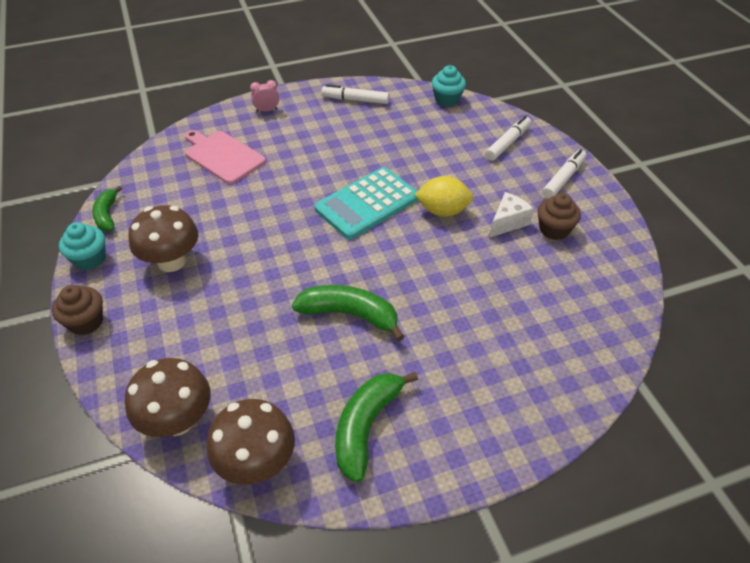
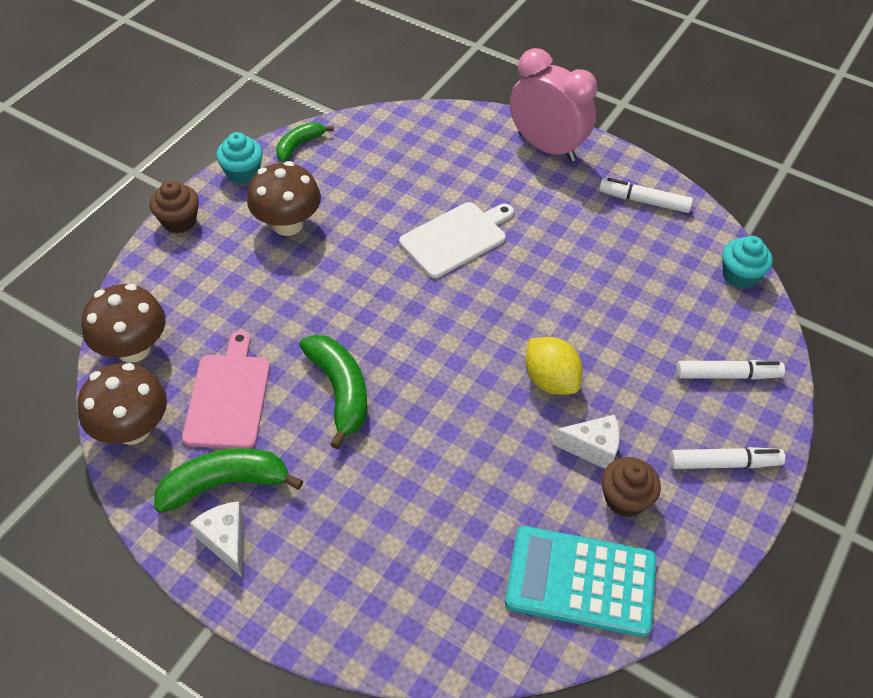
camera: 50 degrees right, 5 degrees up
pink cutting board [185,130,266,184] -> pink cutting board moved to [182,331,270,449]
pink clock [250,80,279,112] -> pink clock [510,48,597,162], size x2.47
turquoise calculator [314,167,418,239] -> turquoise calculator moved to [505,526,657,637]
white marker [322,84,389,104] -> white marker turned 45 degrees counterclockwise [599,178,693,213]
none -> white cheese [190,501,244,577]
none -> white cutting board [399,202,514,278]

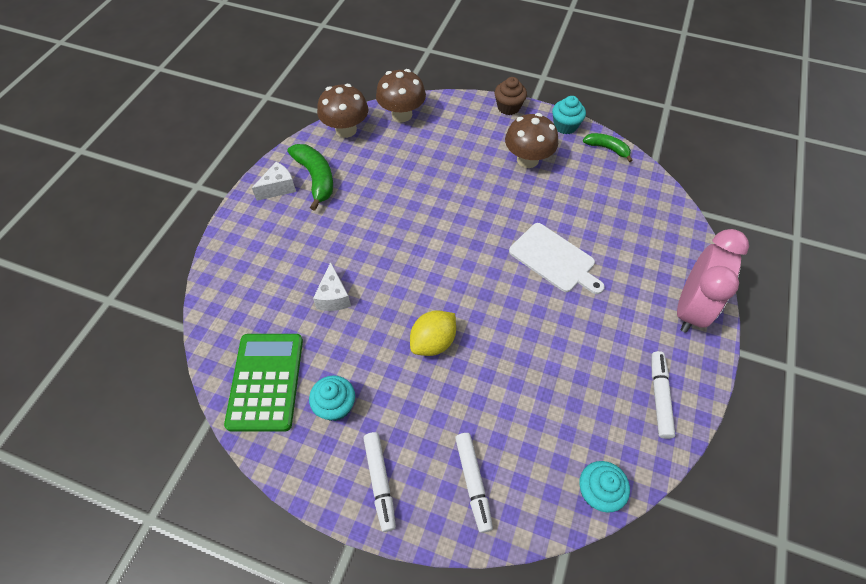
camera: 80 degrees right, 5 degrees up
pink cutting board [182,331,270,449] -> none
green banana [299,335,367,449] -> none
turquoise calculator [505,526,657,637] -> green calculator [224,334,303,432]
white cheese [552,415,620,469] -> white cheese moved to [313,262,351,311]
brown cupcake [601,457,661,517] -> turquoise cupcake [309,375,355,421]

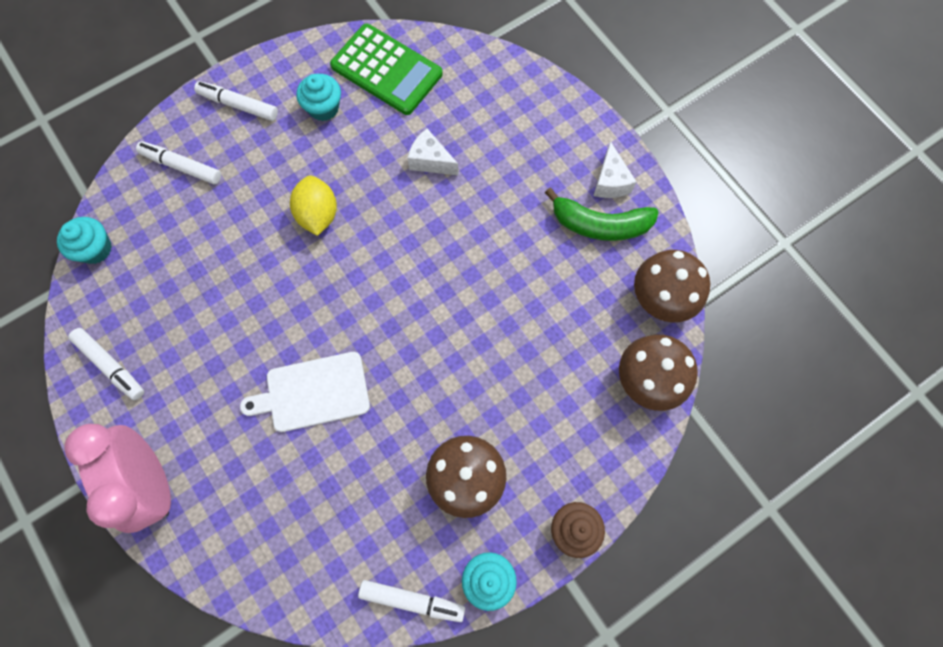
camera: 125 degrees right, 15 degrees up
green banana [583,133,633,162] -> white marker [358,580,465,622]

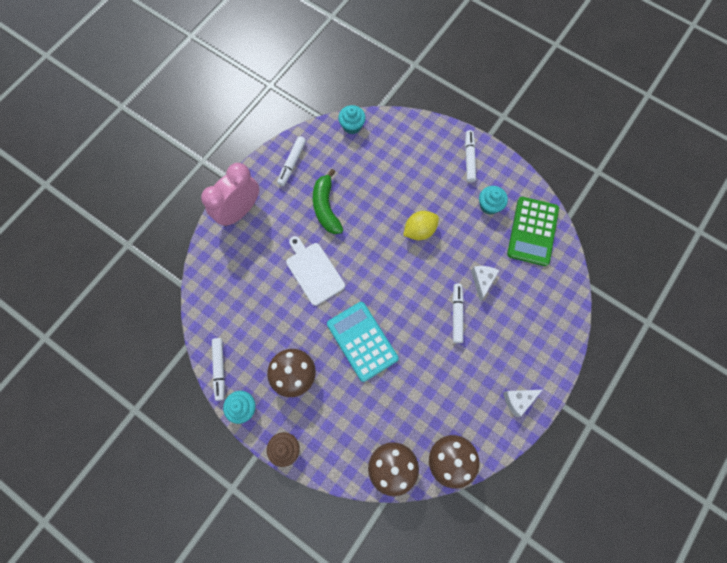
camera: 70 degrees right, 0 degrees up
white marker [136,141,221,184] -> white marker moved to [452,284,464,343]
green banana [545,188,658,241] -> green banana moved to [313,169,343,234]
none -> turquoise calculator [327,302,399,382]

